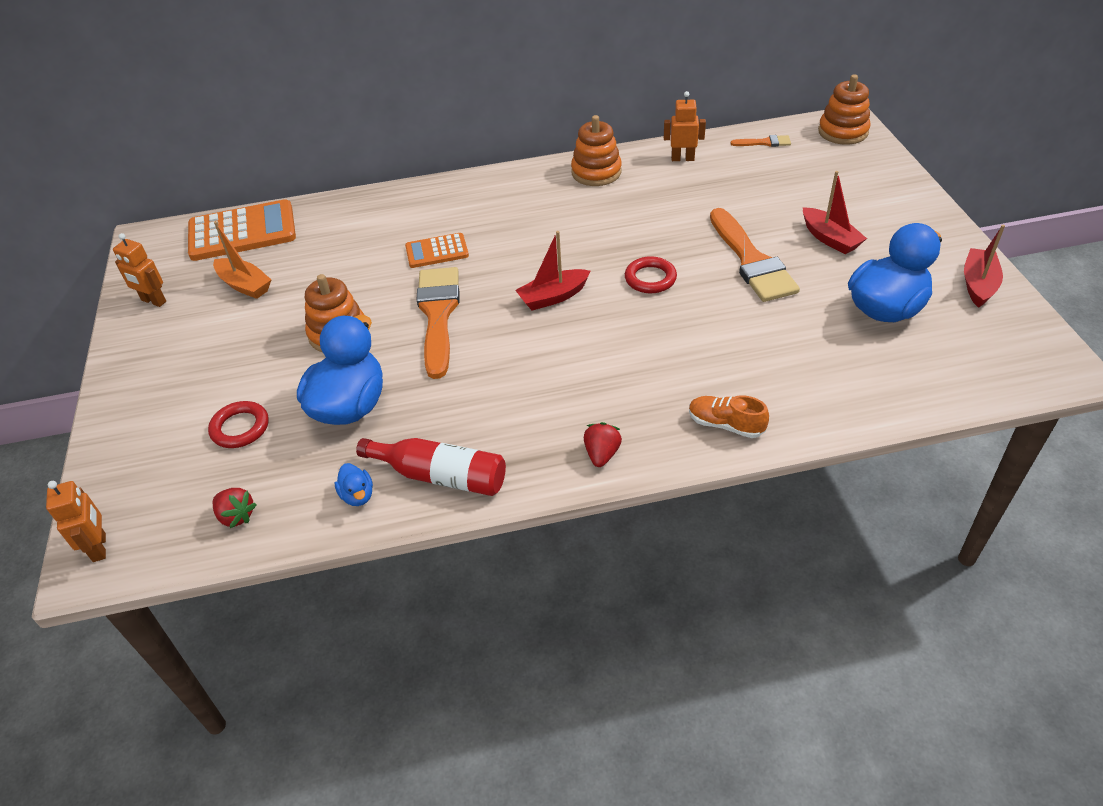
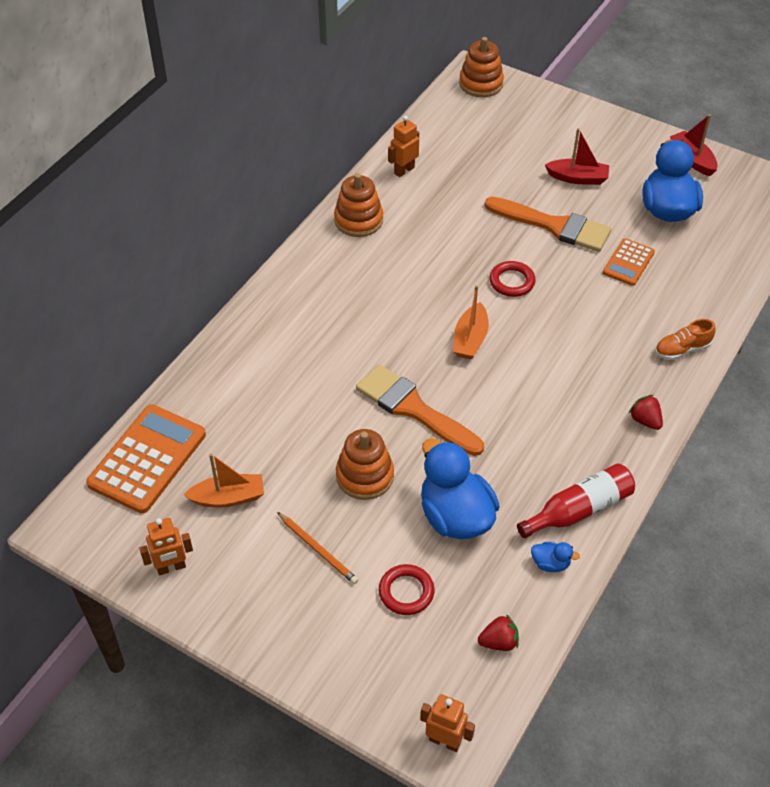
camera: 50 degrees left, 5 degrees up
orange calculator [405,233,469,268] -> orange calculator moved to [603,238,655,286]
red boat [515,231,590,310] -> orange boat [453,285,489,359]
orange brush [730,135,791,147] -> none
none -> orange pencil [277,512,358,584]

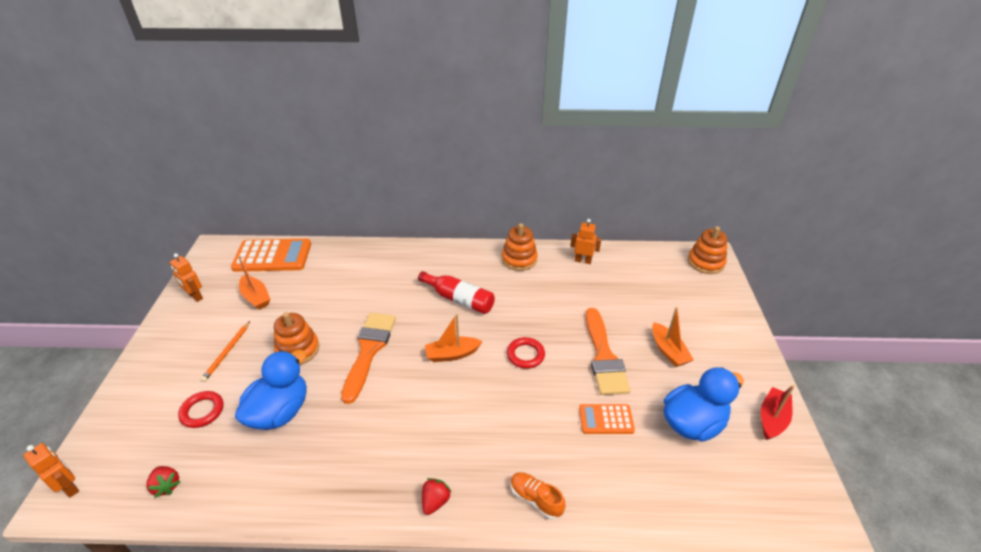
camera: 60 degrees right, 10 degrees down
orange robot [420,694,475,752] -> orange robot turned 45 degrees counterclockwise [23,443,79,498]
red bottle [517,463,635,538] -> red bottle moved to [418,271,495,314]
blue duck [531,542,580,572] -> none
red boat [545,128,609,185] -> orange boat [652,307,694,367]

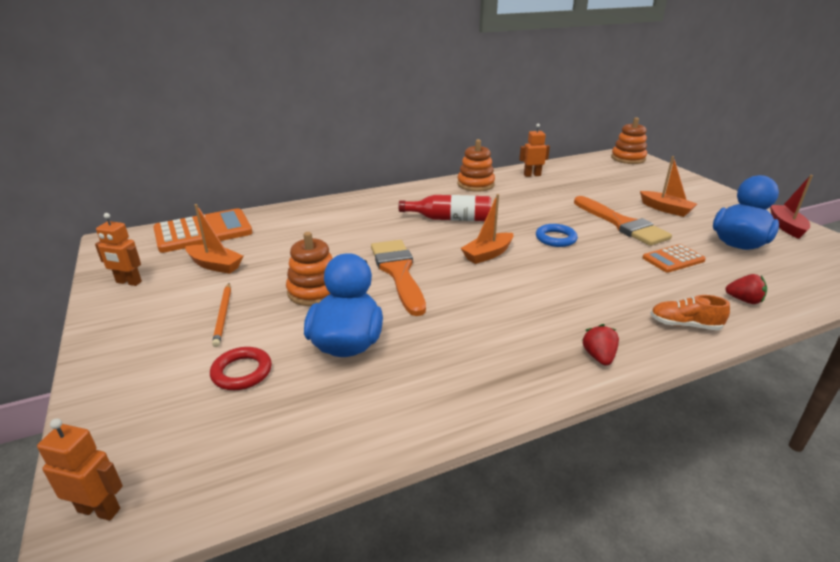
camera: 25 degrees left, 10 degrees down
red strawberry [146,466,180,498] -> red strawberry moved to [725,274,767,304]
red ring [507,337,545,369] -> blue ring [536,224,578,247]

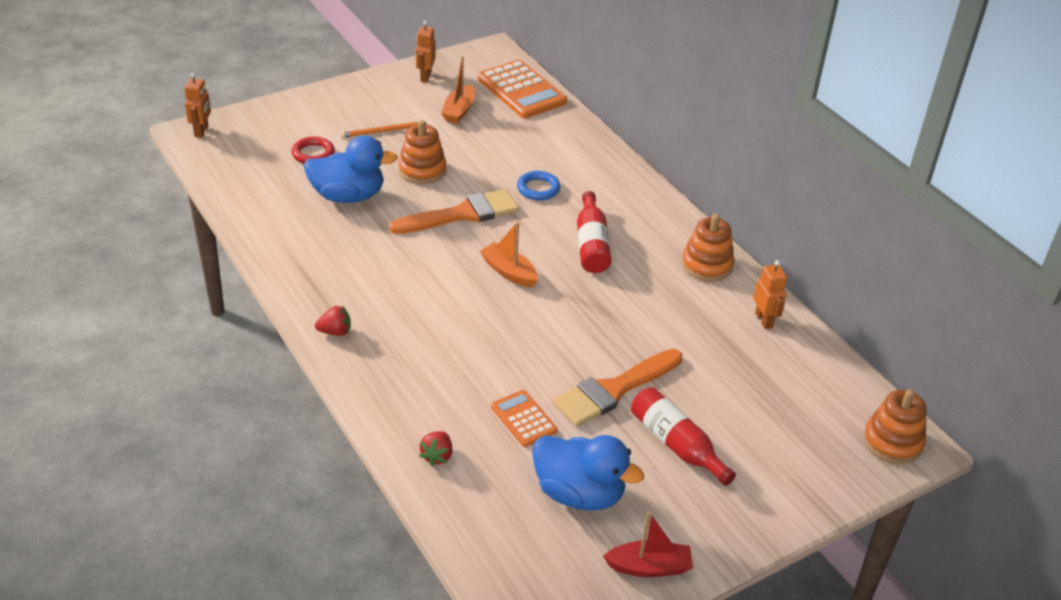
camera: 80 degrees right, 10 degrees up
blue ring [536,224,578,247] -> blue ring moved to [517,171,560,201]
orange boat [640,156,697,217] -> red bottle [631,387,736,486]
orange shoe [650,295,730,330] -> none

